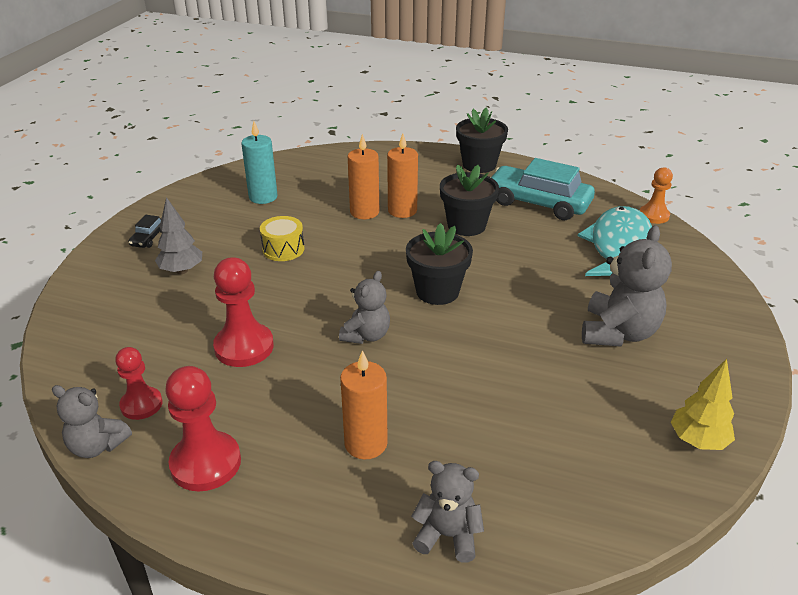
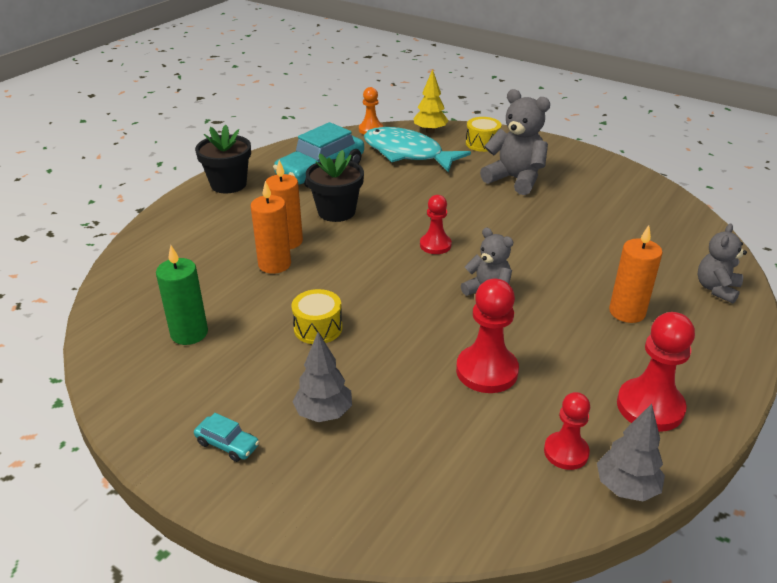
camera: 75 degrees left, 0 degrees up
grey teddy bear [52,385,132,458] -> grey tree [597,404,665,502]
black car [128,215,162,248] -> turquoise car [194,413,259,462]
turquoise candle [241,121,278,204] -> green candle [156,245,208,345]
black flower pot [406,223,473,305] -> red pawn [420,195,452,254]
yellow tree [671,359,735,450] -> yellow tree moved to [413,69,449,134]
none -> yellow drum [466,117,502,152]

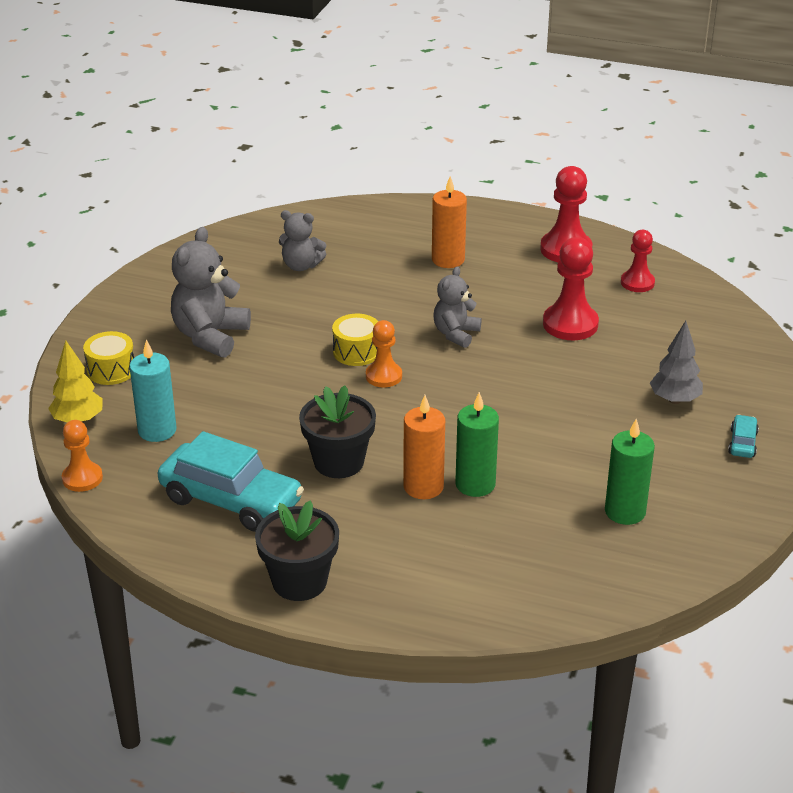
camera: 105 degrees left, 0 degrees up
orange candle [250,181,291,274] -> green candle [455,392,499,497]
yellow drum [292,289,342,344] -> yellow drum moved to [332,314,378,366]
turquoise fish [364,127,471,172] -> turquoise candle [129,340,177,442]
red pawn [420,195,452,254] -> orange pawn [366,320,402,387]
grey tree [597,404,665,502] -> none
grey teddy bear [698,223,747,303] -> grey teddy bear moved to [279,210,326,271]

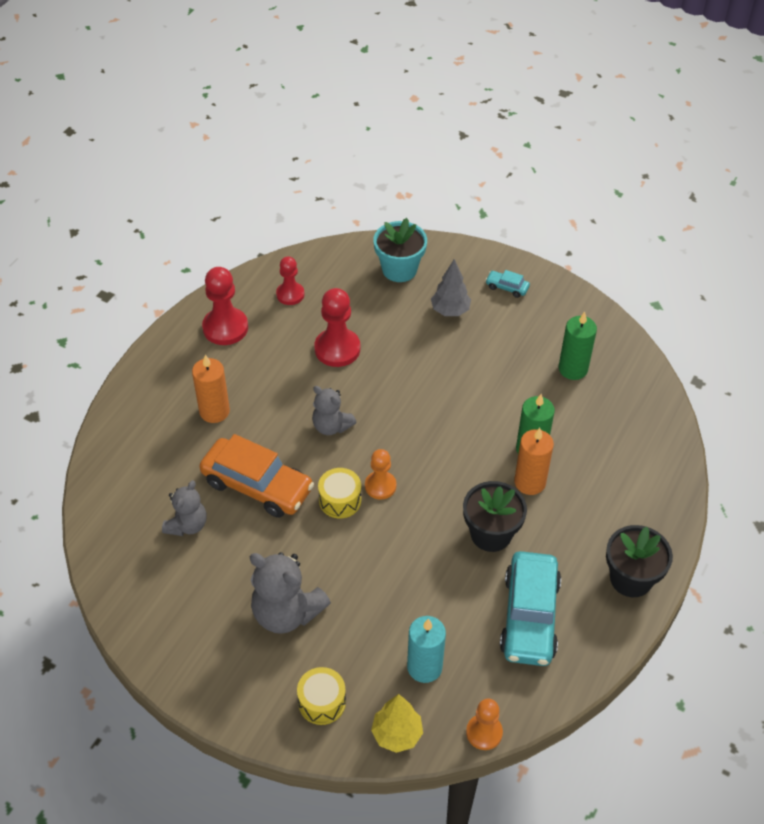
camera: 80 degrees left, 15 degrees up
turquoise car [158,431,304,532] -> turquoise car turned 150 degrees clockwise [500,551,561,666]
none -> orange car [199,434,314,518]
none -> turquoise flower pot [373,218,427,282]

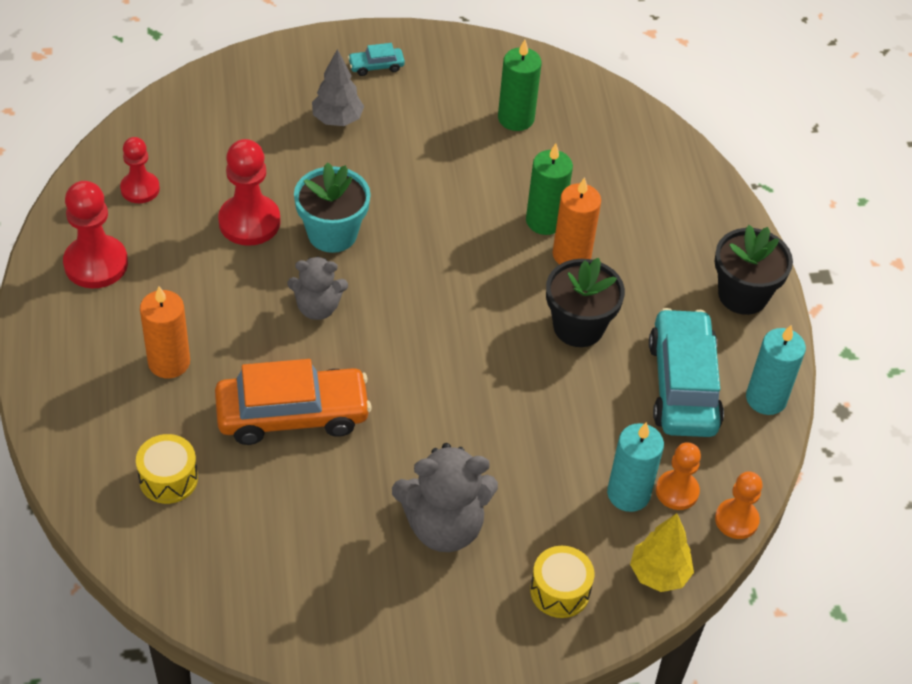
camera: 40 degrees left, 0 degrees up
grey teddy bear [162,480,207,536] -> none
yellow drum [318,468,361,518] -> yellow drum moved to [136,434,198,504]
orange pawn [365,449,397,500] -> orange pawn moved to [656,442,701,510]
turquoise flower pot [373,218,427,282] -> turquoise flower pot moved to [294,162,371,253]
turquoise car [500,551,561,666] -> turquoise car turned 150 degrees counterclockwise [649,308,724,437]
none -> turquoise candle [746,325,806,415]

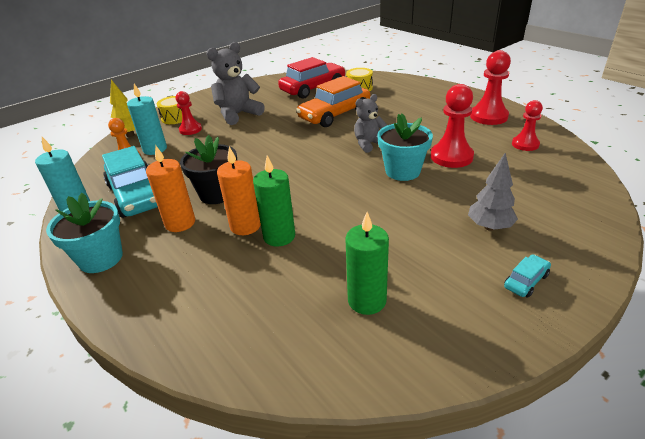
camera: 155 degrees right, 15 degrees down
orange candle [140,286,190,378] -> orange candle moved to [146,146,195,232]
black flower pot [715,225,793,315] -> turquoise flower pot [46,193,123,273]
orange pawn [715,472,763,539] -> none
none -> red pawn [176,91,202,135]
none -> red car [278,57,346,99]

